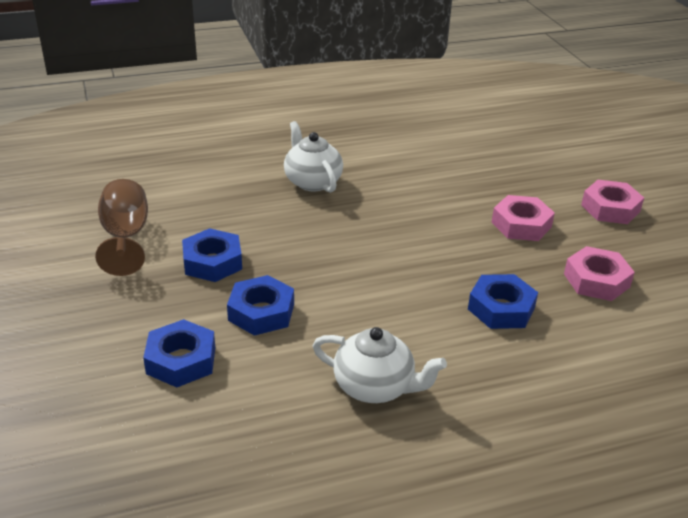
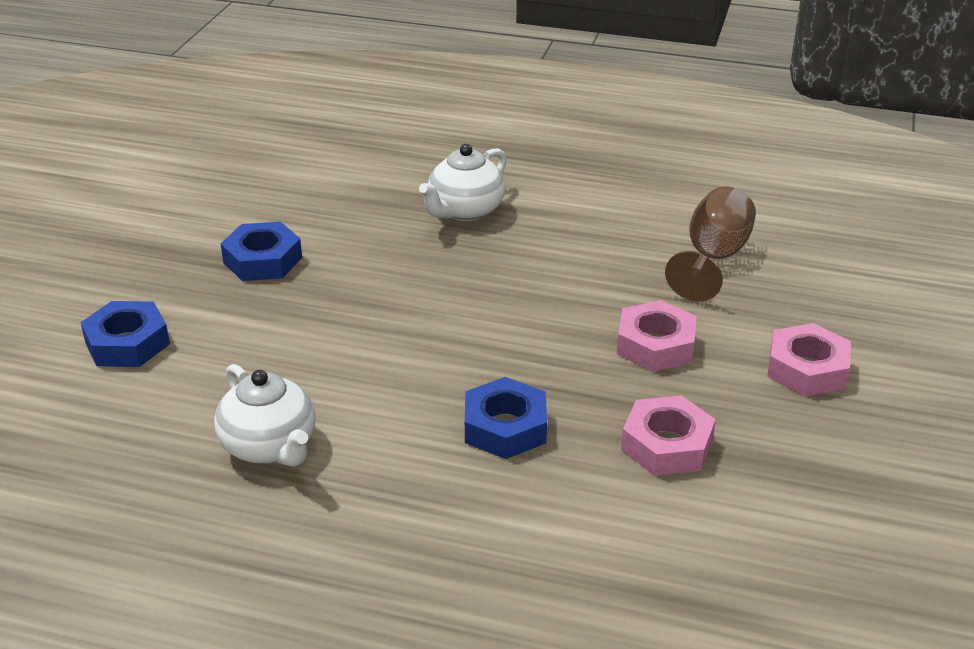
camera: 35 degrees right, 0 degrees up
brown goblet [95,179,148,276] -> brown goblet moved to [665,187,756,302]
blue nut [227,275,294,336] -> none
white teapot [284,121,343,193] -> white teapot turned 150 degrees counterclockwise [419,144,506,221]

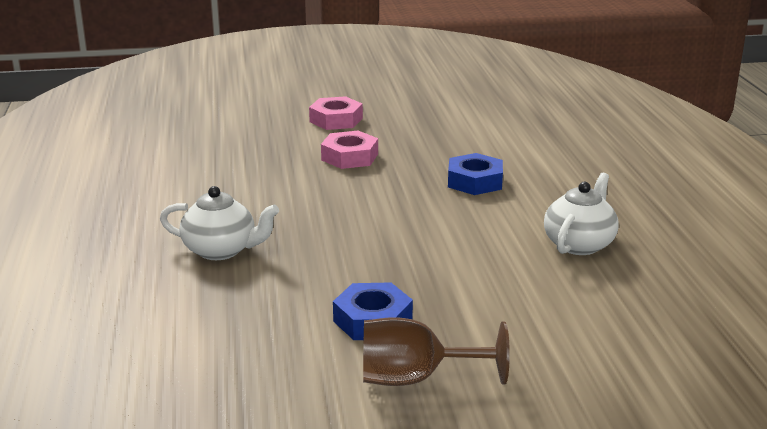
camera: 115 degrees left, 10 degrees down
blue nut [80,301,170,367] -> none
pink nut [621,395,716,476] -> none
brown goblet [665,187,756,302] -> brown goblet moved to [363,317,510,386]

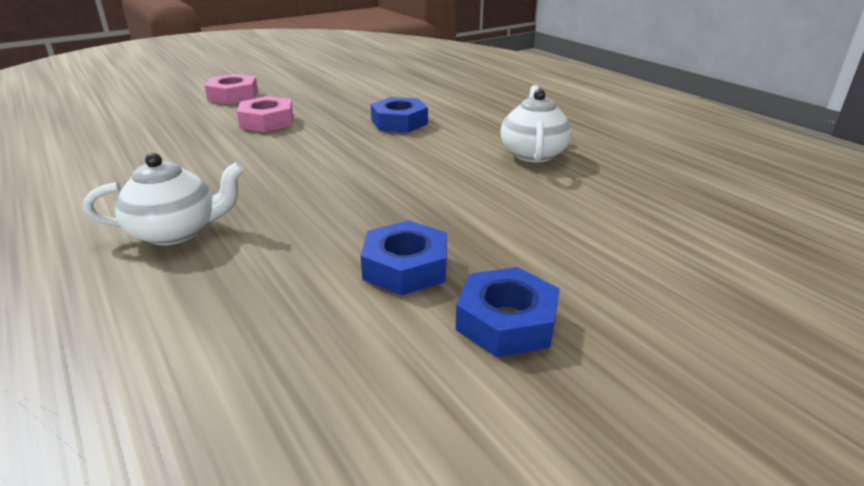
camera: 25 degrees left, 5 degrees up
brown goblet [363,317,510,386] -> blue nut [456,267,560,357]

